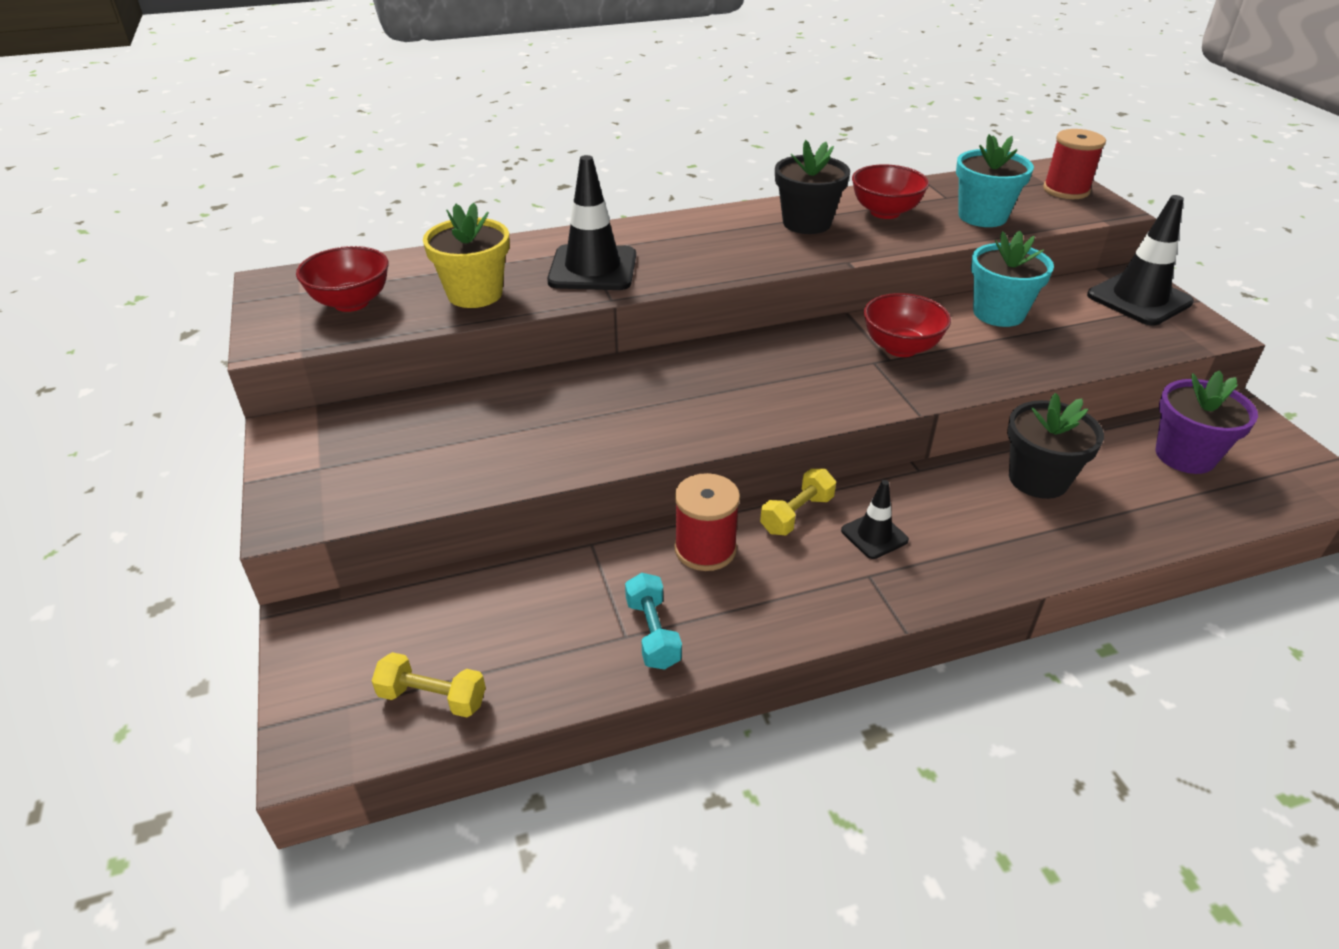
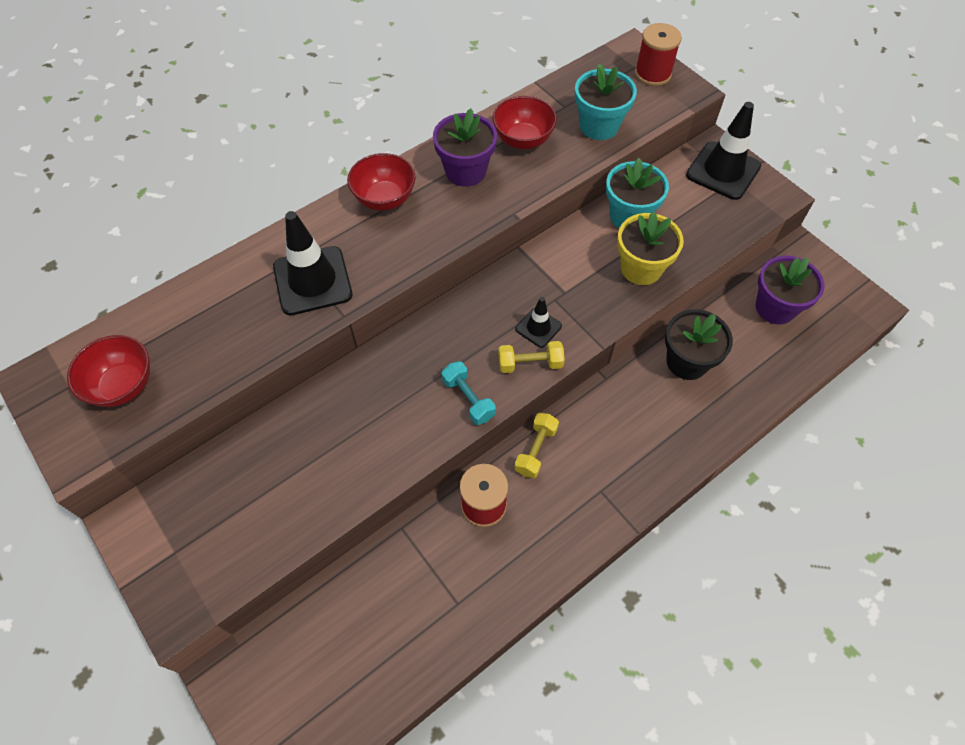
camera: 20 degrees left, 20 degrees up
yellow dumbbell [372,652,486,717] -> yellow dumbbell moved to [498,341,565,373]
yellow flower pot [423,203,510,308] -> yellow flower pot moved to [617,212,684,285]
turquoise dumbbell [625,573,682,670] -> turquoise dumbbell moved to [442,361,496,425]
black flower pot [775,140,850,234] -> purple flower pot [433,109,497,187]
black traffic cone [841,480,909,559] -> black traffic cone moved to [516,297,562,348]
red bowl [864,293,951,357] -> red bowl moved to [347,153,416,211]

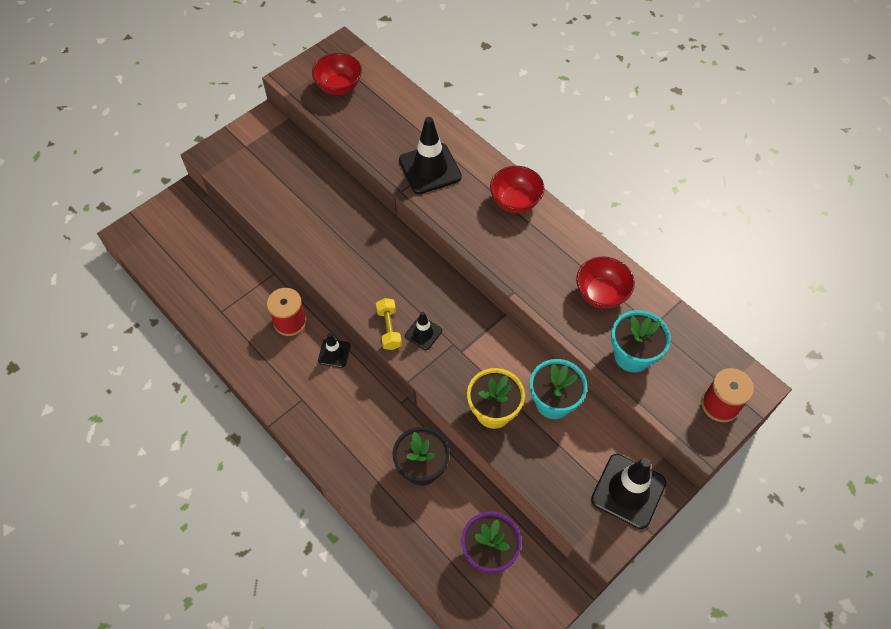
camera: 85 degrees right, 0 degrees up
purple flower pot [433,109,497,187] -> none
turquoise dumbbell [442,361,496,425] -> none
yellow dumbbell [514,413,559,478] -> black traffic cone [318,333,351,368]

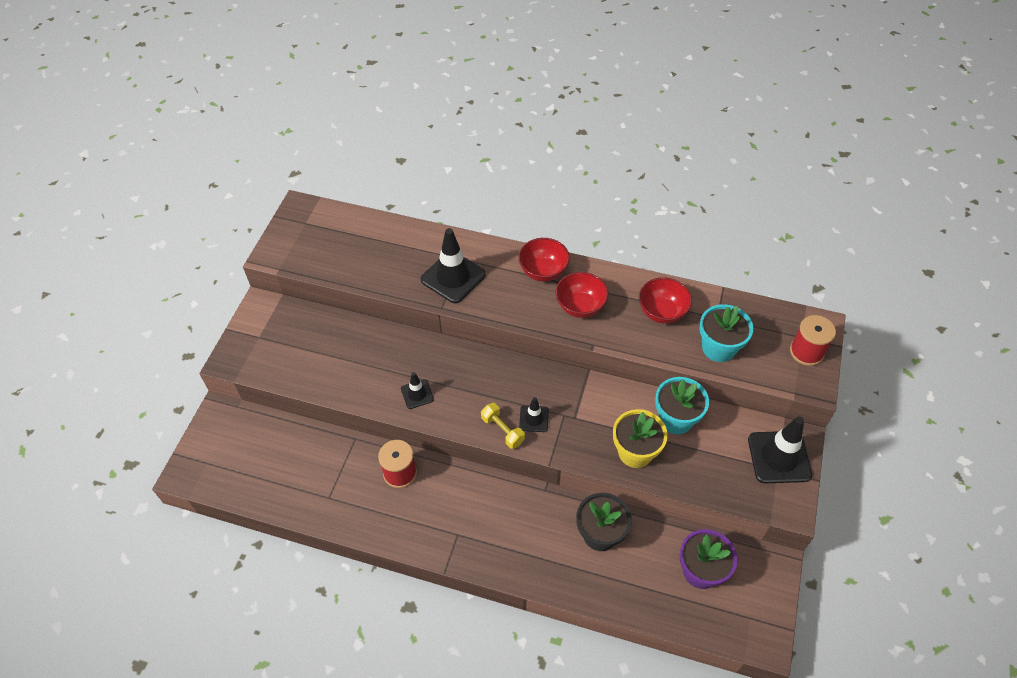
camera: 30 degrees left, 5 degrees down
red bowl [312,53,362,95] -> red bowl moved to [556,272,609,318]
black traffic cone [318,333,351,368] -> black traffic cone moved to [401,372,434,409]

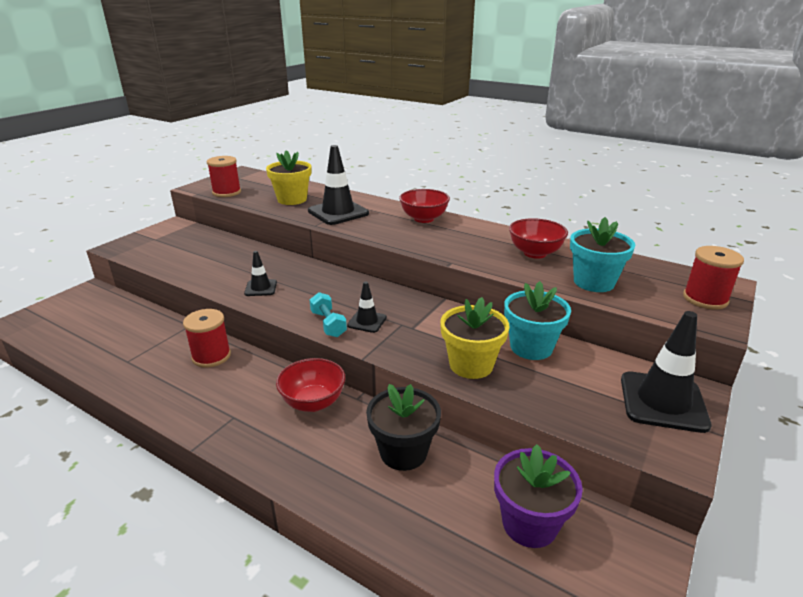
camera: 15 degrees right, 25 degrees down
yellow dumbbell [481,403,525,449] -> turquoise dumbbell [309,292,347,337]
red bowl [556,272,609,318] -> red bowl moved to [276,358,345,412]
none -> red spool [207,156,241,197]
none -> yellow flower pot [266,150,311,205]

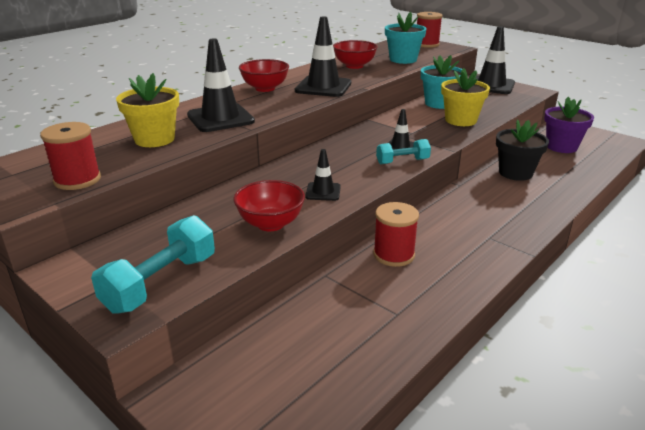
camera: 80 degrees left, 0 degrees up
red bowl [276,358,345,412] -> red bowl moved to [233,180,305,231]
none -> turquoise dumbbell [91,215,215,314]
none -> black traffic cone [295,16,351,97]

